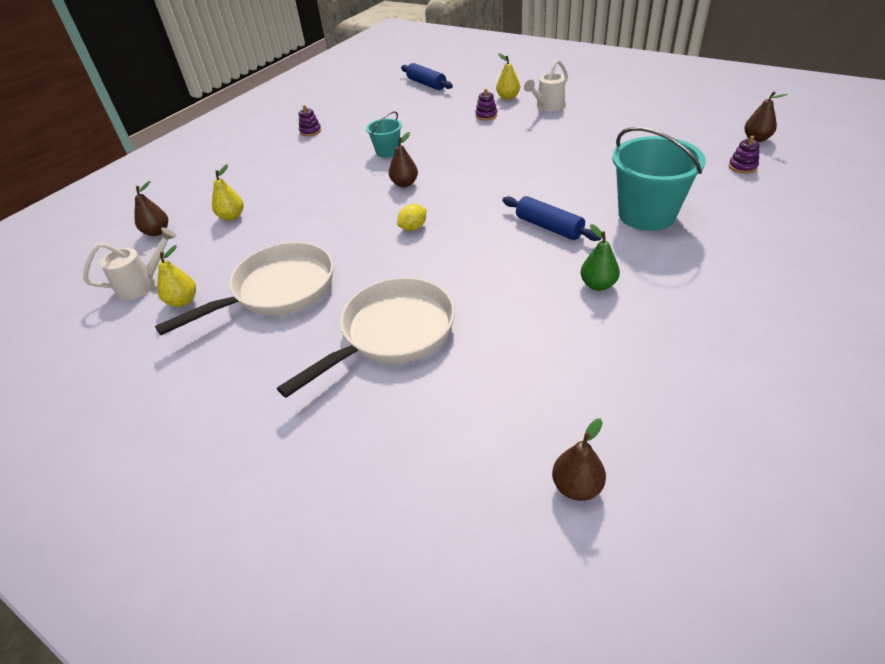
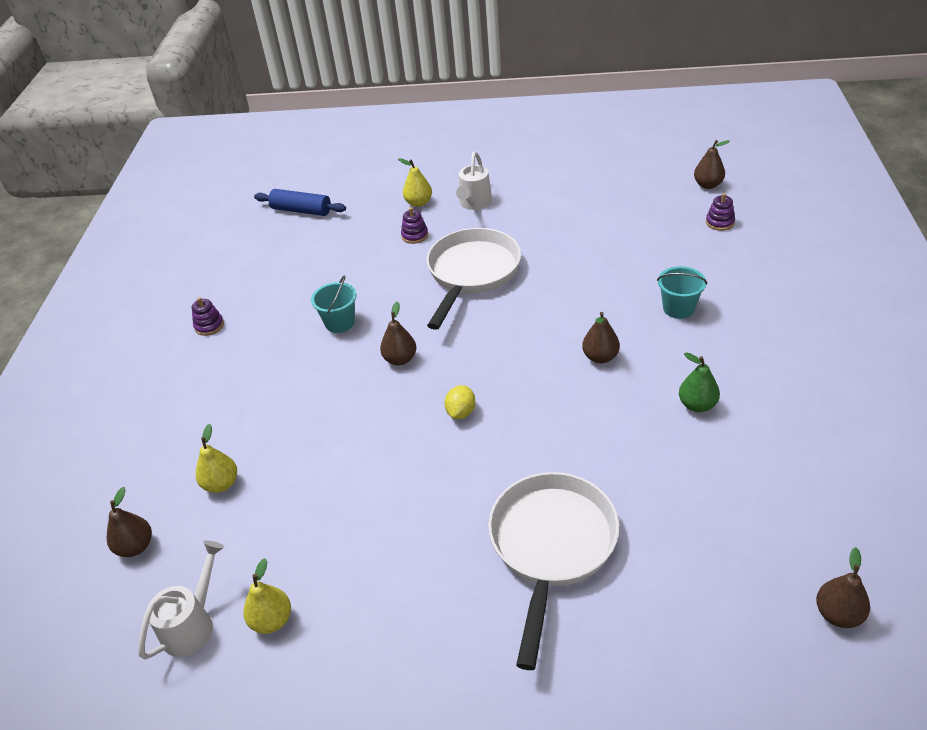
camera: 30 degrees left, 0 degrees up
white pan [155,242,334,335] -> white pan moved to [427,228,521,330]
blue rolling pin [503,196,601,241] -> brown pear [582,312,620,364]
turquoise bucket [612,127,706,231] -> turquoise bucket [657,266,707,319], size x0.53

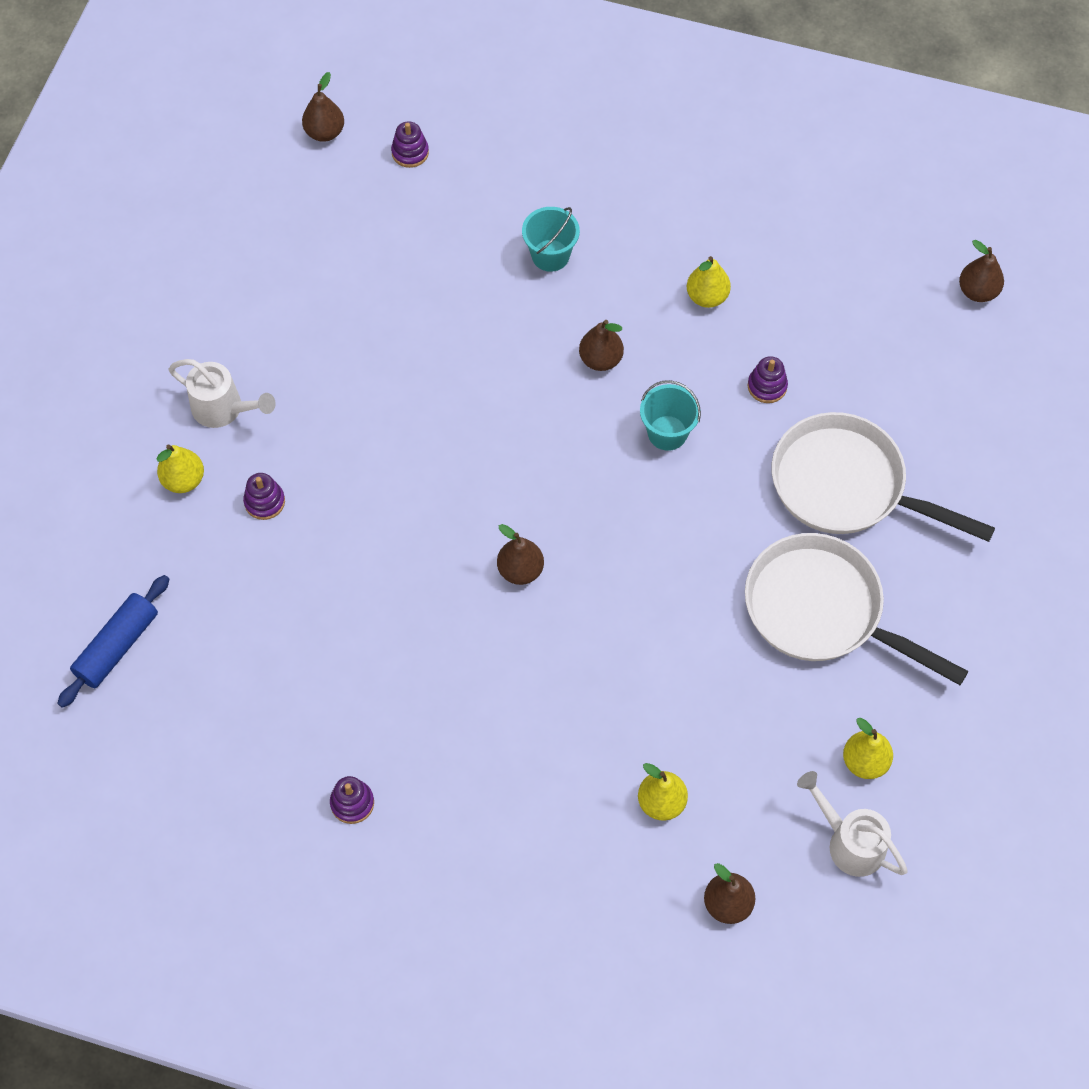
camera: 80 degrees left, 20 degrees up
turquoise bucket [311,276,357,333] -> turquoise bucket moved to [640,380,701,451]
white pan [427,228,521,330] -> white pan moved to [745,533,968,685]
yellow lemon [444,385,475,419] -> none
green pear [679,352,720,412] -> yellow pear [687,256,731,308]
none -> purple stacking toy [747,356,788,403]

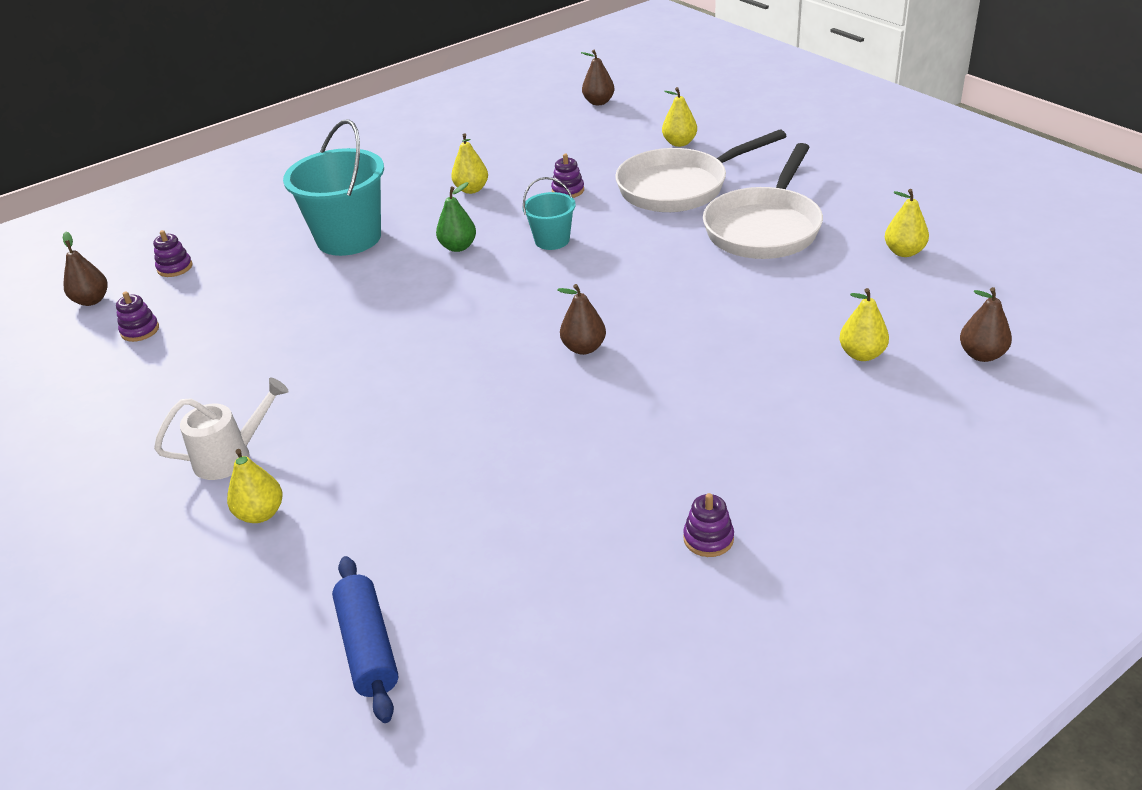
camera: 50 degrees left, 25 degrees down
purple stacking toy [243,473,285,520] -> purple stacking toy moved to [116,292,159,342]
turquoise bucket [522,207,580,272] -> turquoise bucket [283,119,384,256], size x1.90
brown pear [579,320,624,371] -> green pear [436,182,476,252]
white pan [745,533,968,685] -> white pan turned 45 degrees counterclockwise [703,143,823,259]
white watering can [797,771,908,877] -> none
none -> yellow pear [662,87,697,147]

